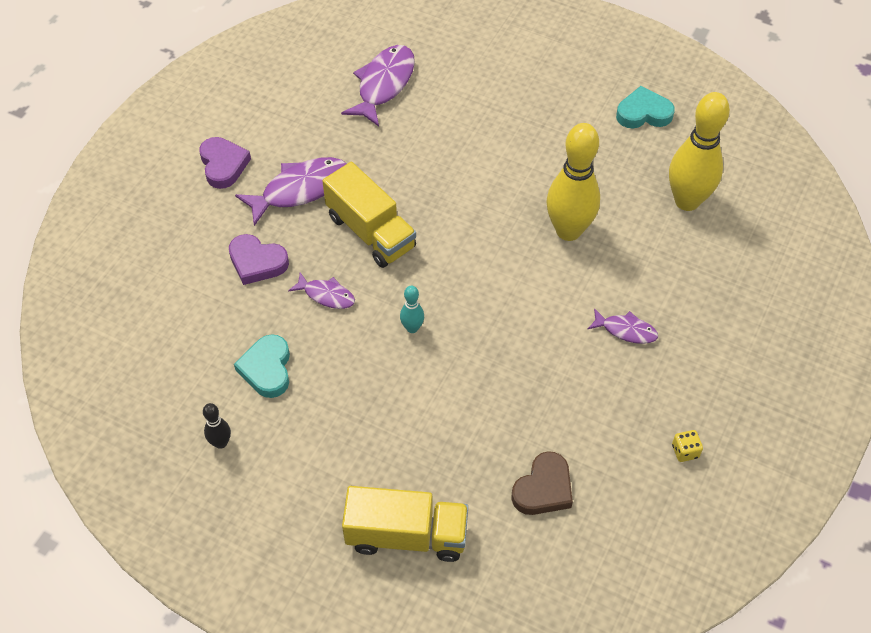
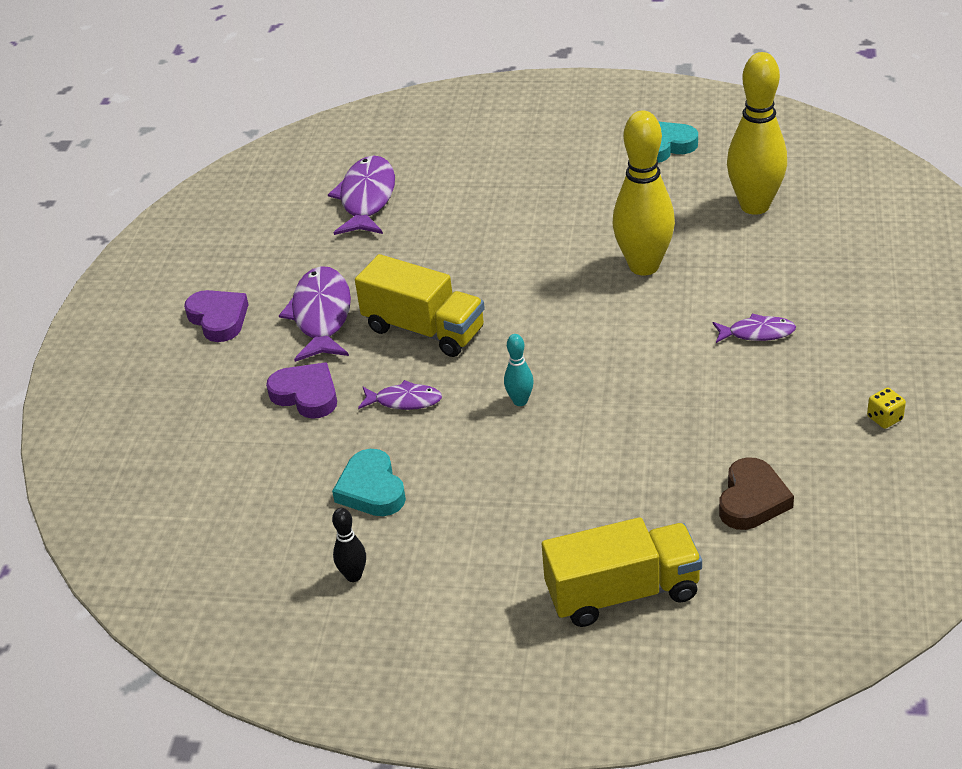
camera: 15 degrees left, 15 degrees down
purple heart [229,234,289,285] -> purple heart turned 150 degrees counterclockwise [266,362,337,419]
purple fish [235,157,347,226] -> purple fish turned 45 degrees counterclockwise [279,266,351,362]

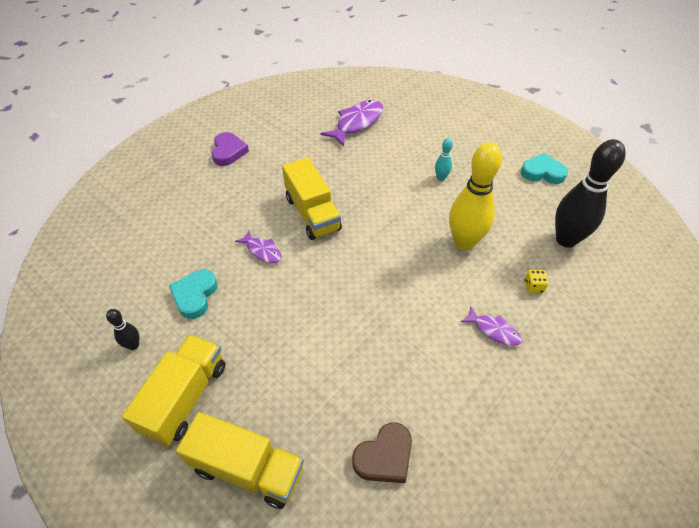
camera: 30 degrees right, 10 degrees up
purple heart [266,362,337,419] -> none
purple fish [279,266,351,362] -> none
turquoise bowling pin [504,334,534,406] -> turquoise bowling pin moved to [435,138,453,181]
yellow bowling pin [727,52,787,215] -> black bowling pin [555,139,626,248]
yellow dice [867,388,906,429] -> yellow dice moved to [525,270,549,293]
none -> yellow truck [122,334,225,446]

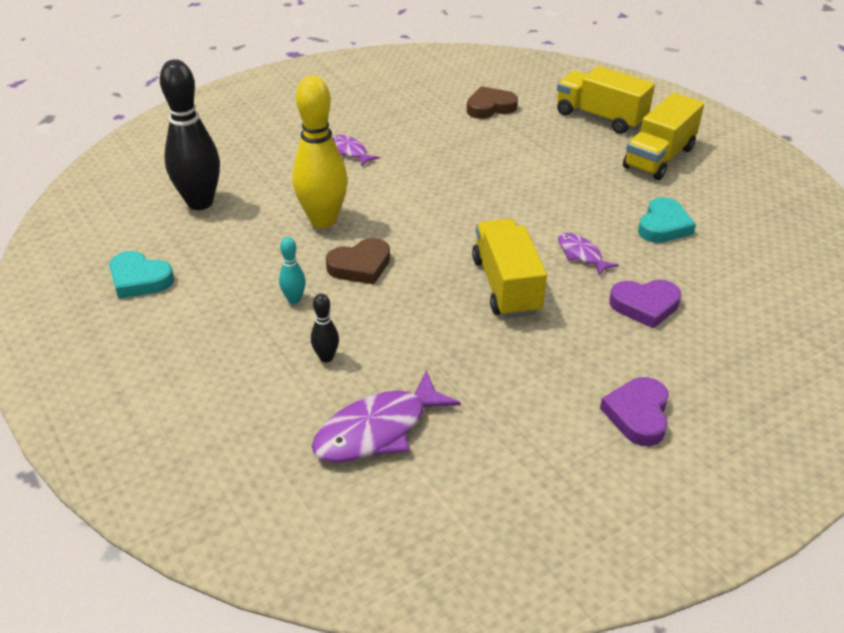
camera: 165 degrees left, 10 degrees down
black bowling pin [106,309,139,350] -> black bowling pin moved to [311,293,339,362]
yellow dice [525,270,549,293] -> none
none -> brown heart [326,238,390,284]
none -> purple heart [609,279,681,329]

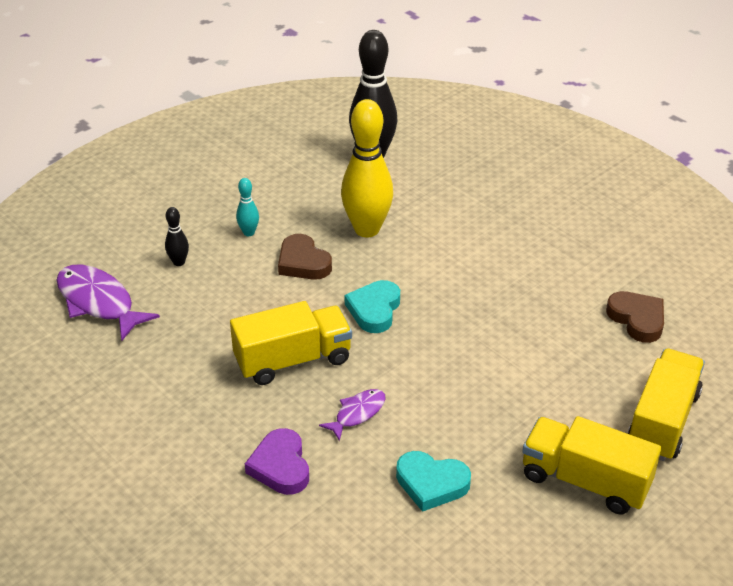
camera: 80 degrees right, 0 degrees up
turquoise heart [109,251,174,299] -> turquoise heart moved to [345,280,400,333]
purple fish [332,135,380,167] -> none
purple heart [600,377,669,446] -> none

